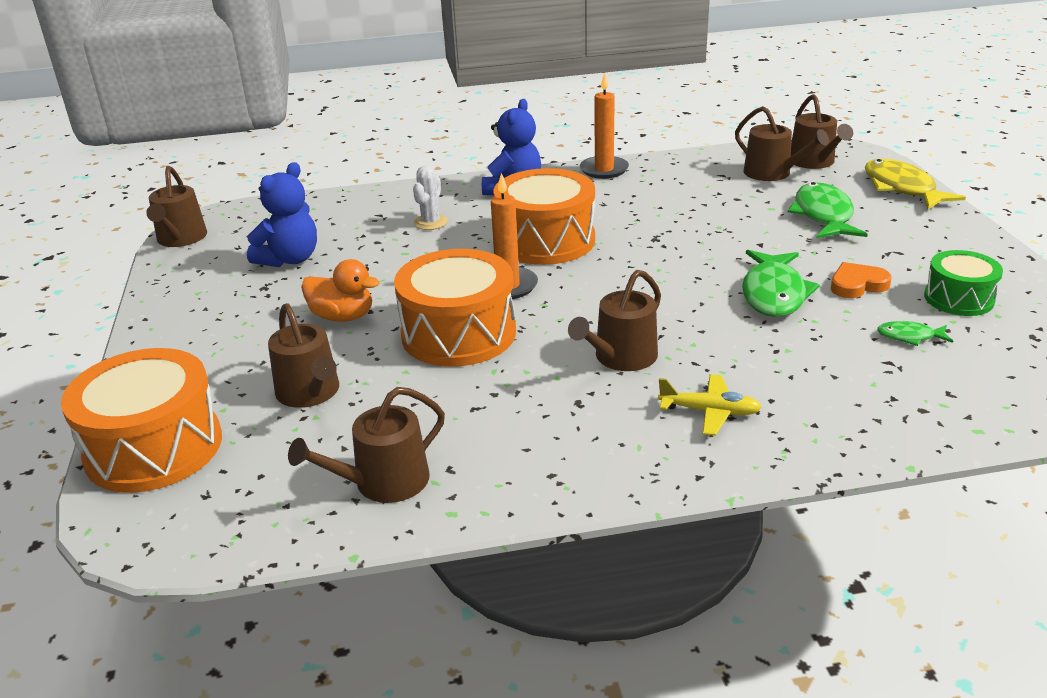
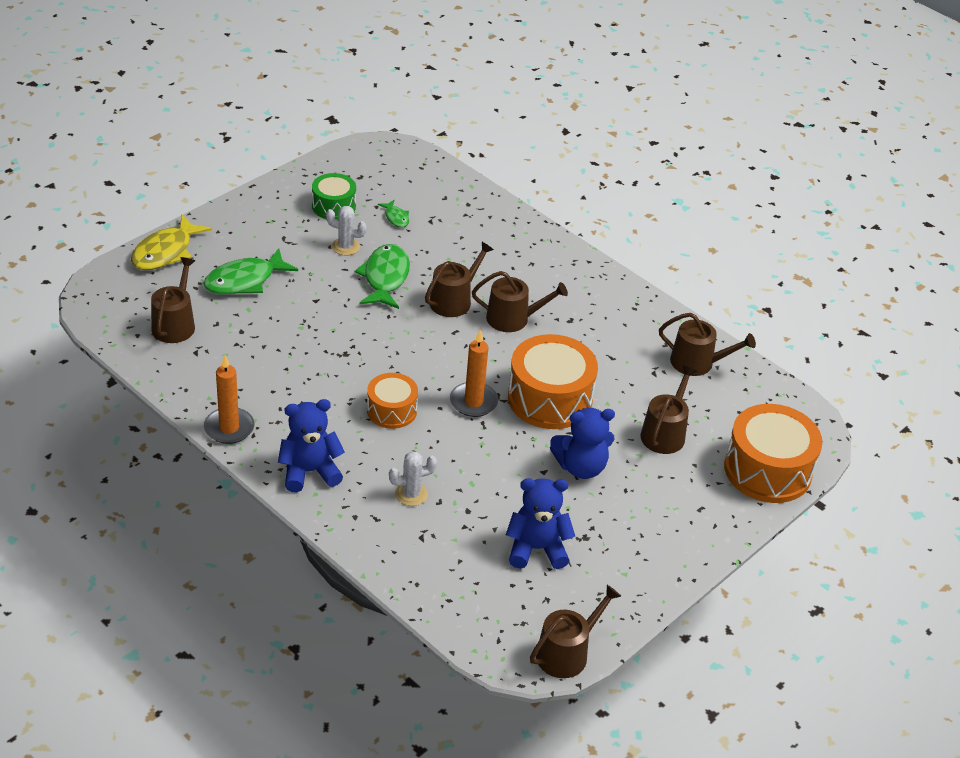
camera: 130 degrees left, 10 degrees up
orange duck [301,259,380,322] -> blue teddy bear [550,408,615,479]
orange drum [494,168,595,265] -> orange drum [367,373,418,429], size x0.58
yellow plane [658,374,762,436] -> none
green fish [742,250,819,317] -> green fish turned 60 degrees counterclockwise [355,244,410,309]
brown watering can [791,94,853,169] -> brown watering can moved to [425,242,494,317]
orange heart [831,262,892,298] -> white cactus [326,206,367,256]

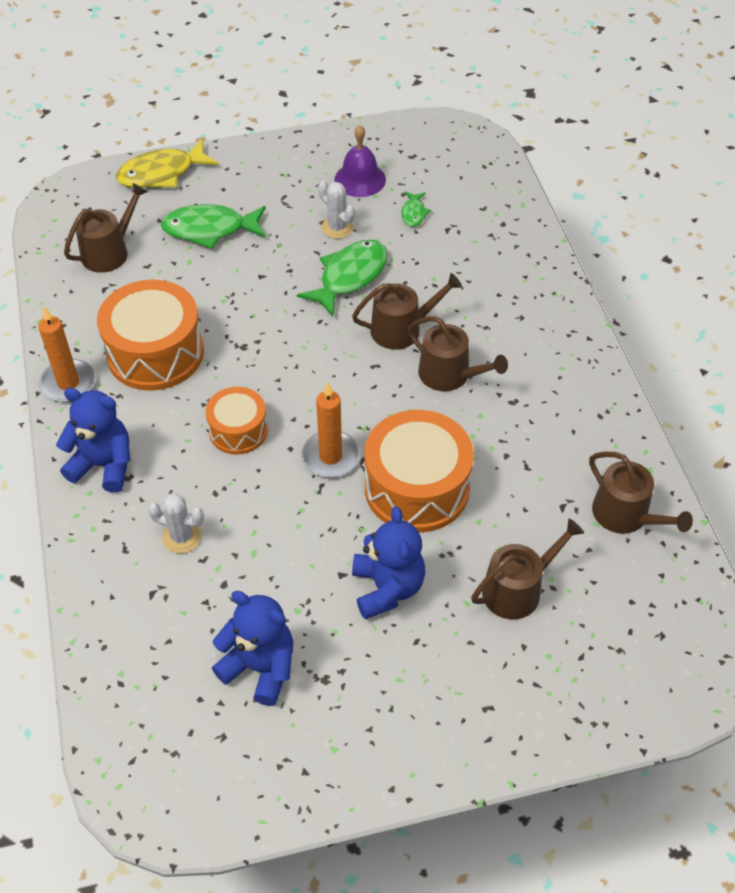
camera: 35 degrees right, 10 degrees up
green drum [312,173,356,220] -> purple bell [334,125,386,197]
brown watering can [530,585,621,678] -> none
blue teddy bear [550,408,615,479] -> blue teddy bear turned 120 degrees counterclockwise [352,506,425,619]
orange drum [724,404,822,503] -> orange drum moved to [97,280,204,391]

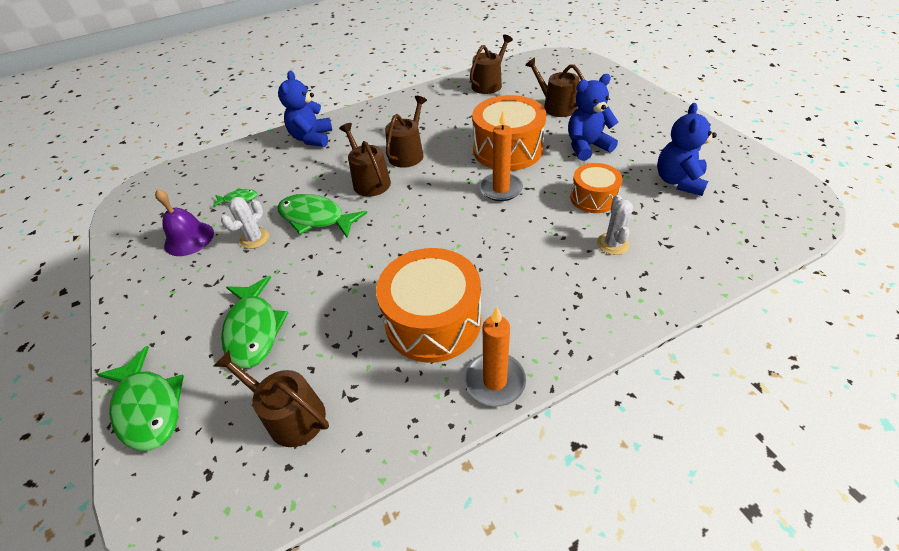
camera: 100 degrees left, 5 degrees down
blue teddy bear [56,388,131,493] -> blue teddy bear moved to [278,71,332,147]
yellow fish [116,139,219,188] -> green fish [97,346,184,451]
orange drum [205,387,268,455] -> orange drum moved to [570,163,623,213]

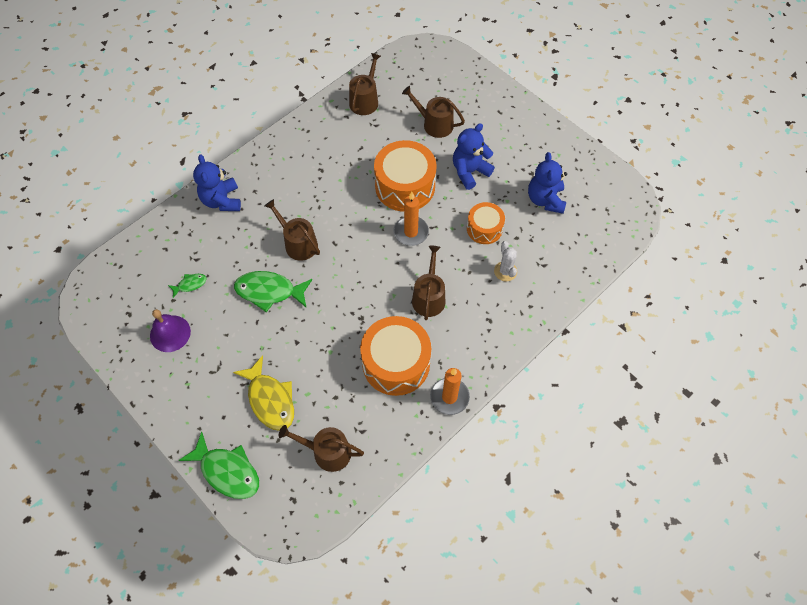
camera: 20 degrees left, 15 degrees up
white cactus [221,197,269,249] -> none
green fish [221,276,289,368] -> yellow fish [233,355,294,431]
brown watering can [385,96,427,168] -> brown watering can moved to [412,246,445,320]

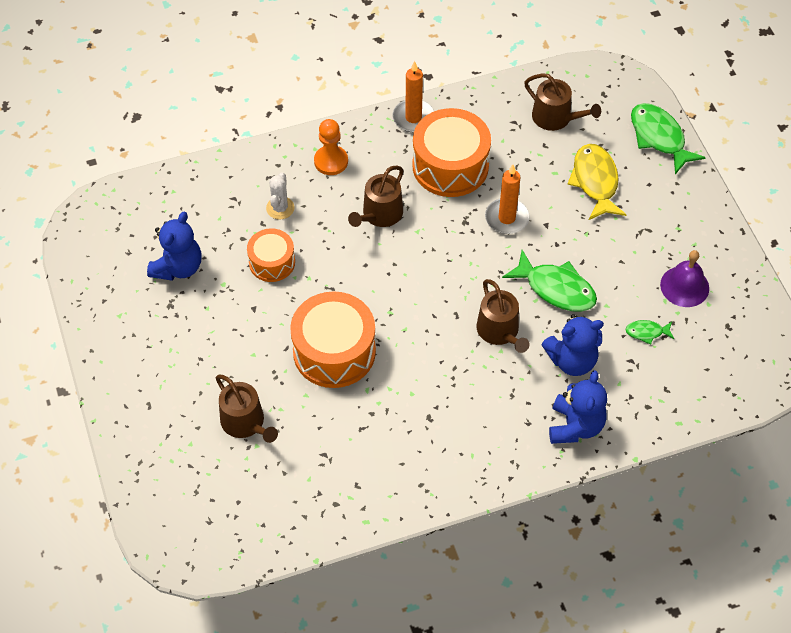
camera: 155 degrees left, 5 degrees down
brown watering can [349,53,381,115] -> none
orange candle [393,192,429,246] -> orange candle moved to [485,164,530,234]
blue teddy bear [453,123,495,190] -> blue teddy bear moved to [541,314,604,376]
none -> orange pawn [314,119,348,175]

